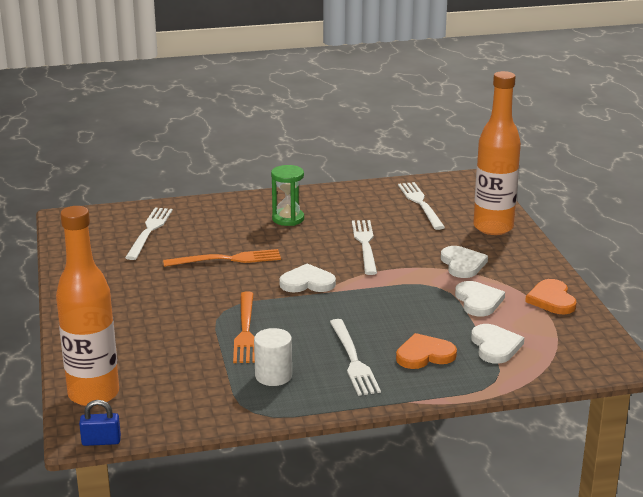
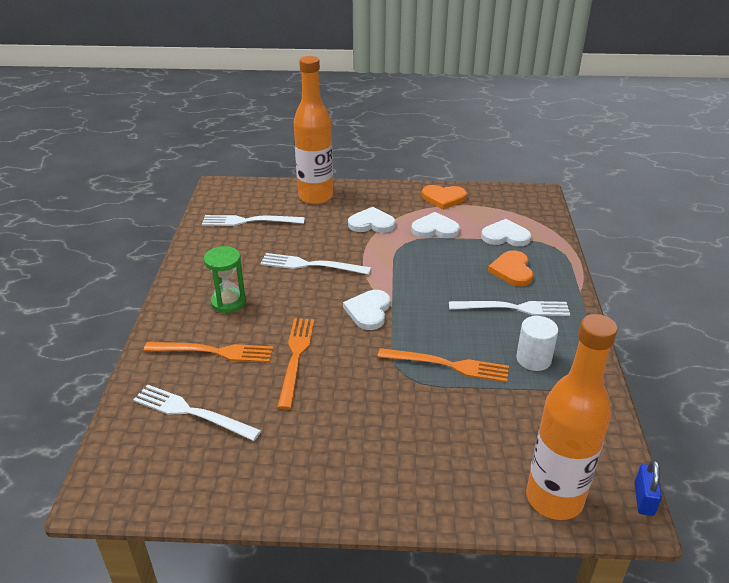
camera: 75 degrees left, 10 degrees up
none -> orange fork [144,342,273,363]

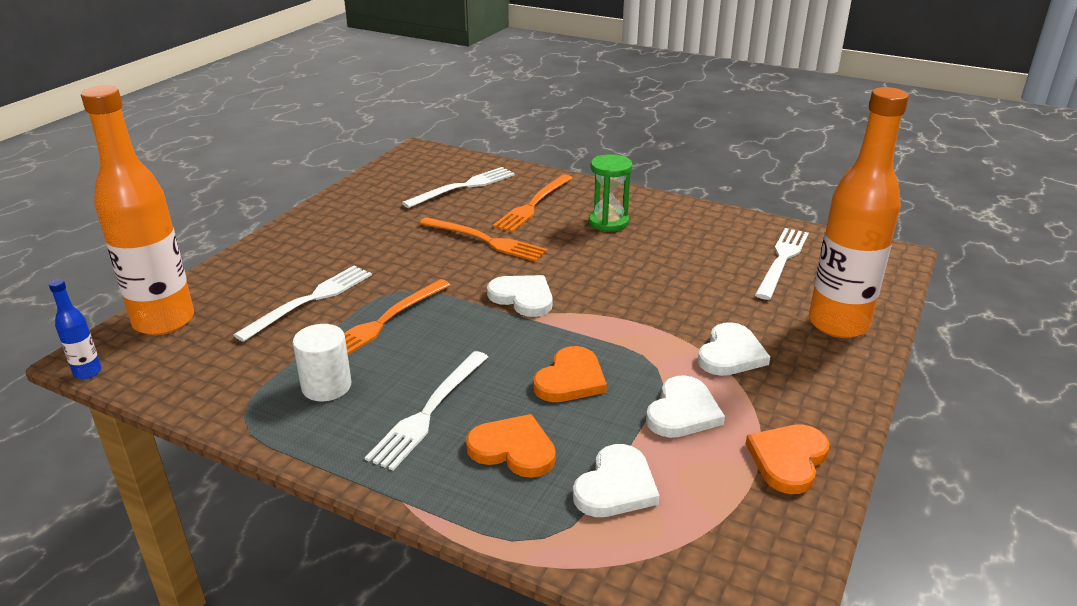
camera: 115 degrees right, 5 degrees down
white fork [260,253,371,275] -> white fork moved to [234,266,372,342]
blue padlock [634,460,662,516] -> blue bottle [49,279,102,379]
none -> orange heart [533,346,607,402]

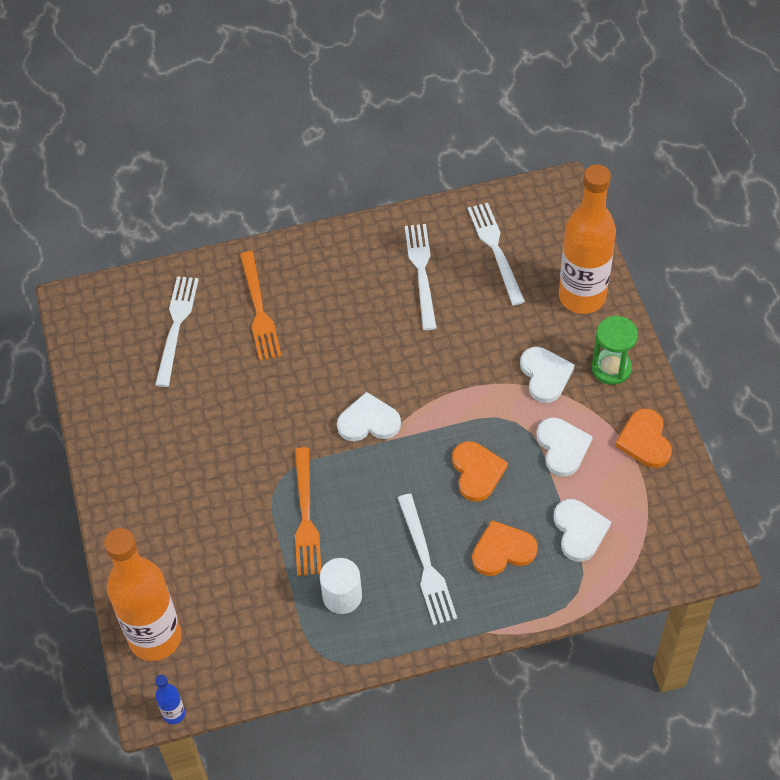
camera: 40 degrees left, 25 degrees up
white fork [234,266,372,342] -> white fork moved to [405,224,436,330]
orange fork [419,217,548,262] -> none
green hourglass [589,154,632,232] -> green hourglass moved to [591,316,638,385]

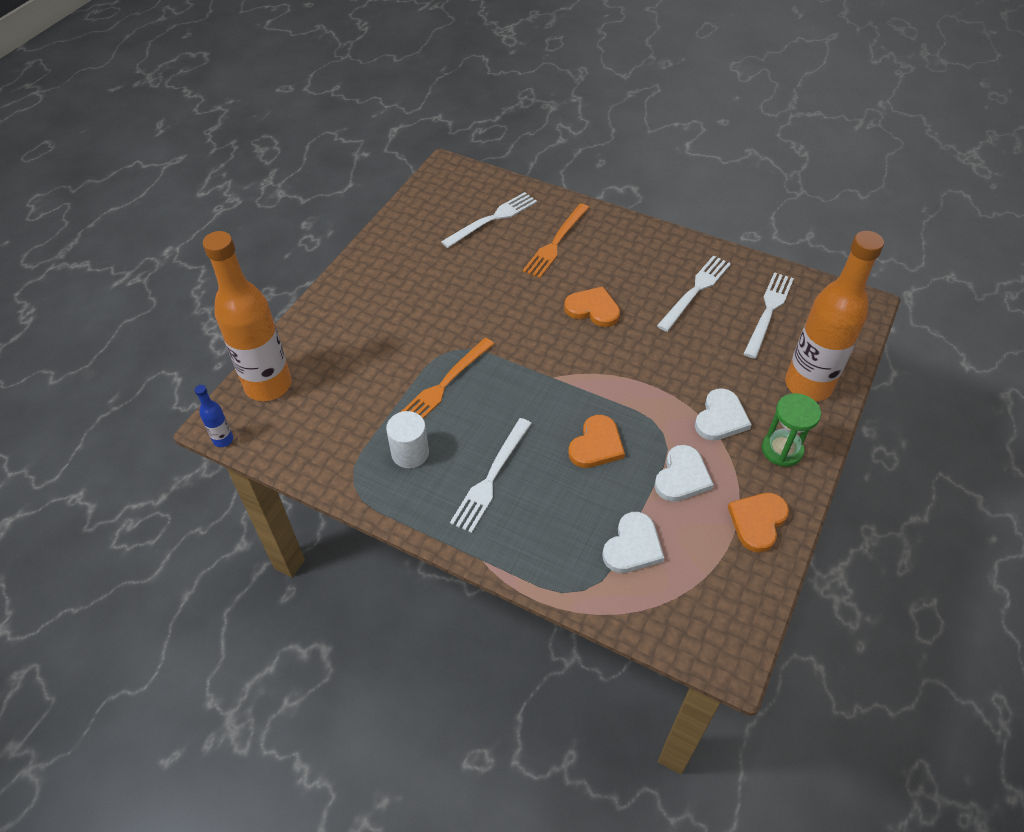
camera: 40 degrees right, 5 degrees down
white heart [337,392,401,442] -> none
orange heart [472,520,538,576] -> orange heart moved to [564,286,620,327]

